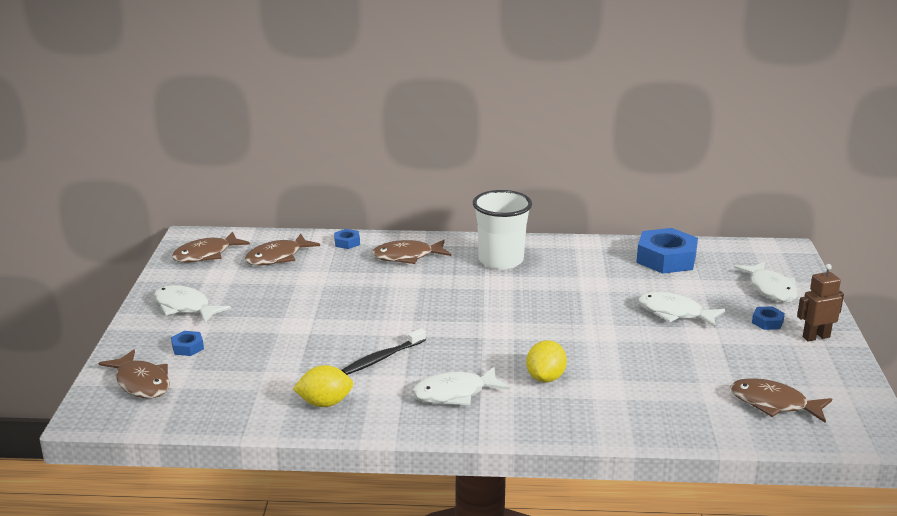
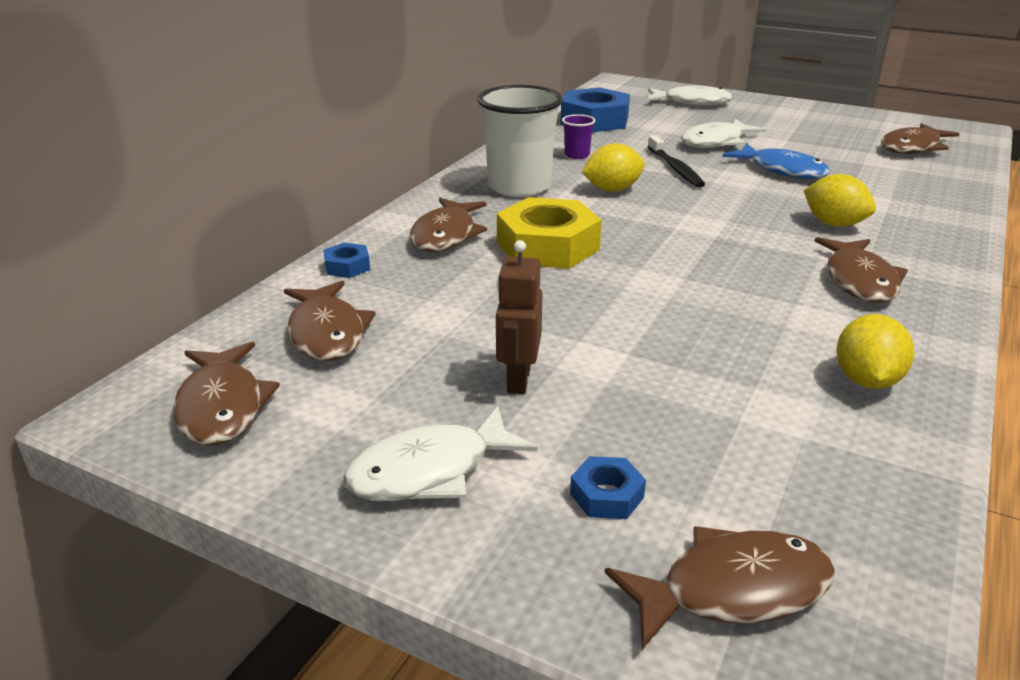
camera: 65 degrees left, 5 degrees up
black toothbrush [341,328,426,375] -> black toothbrush moved to [647,135,705,188]
white fish [412,366,510,405] -> brown fish [815,237,908,303]
blue nut [752,306,785,330] -> none
brown robot [797,264,844,341] -> brown robot moved to [496,240,542,394]
none -> yellow nut [497,197,601,269]
none -> purple cup [562,114,595,159]
none -> yellow lemon [582,143,645,192]
none -> blue fish [722,143,830,179]

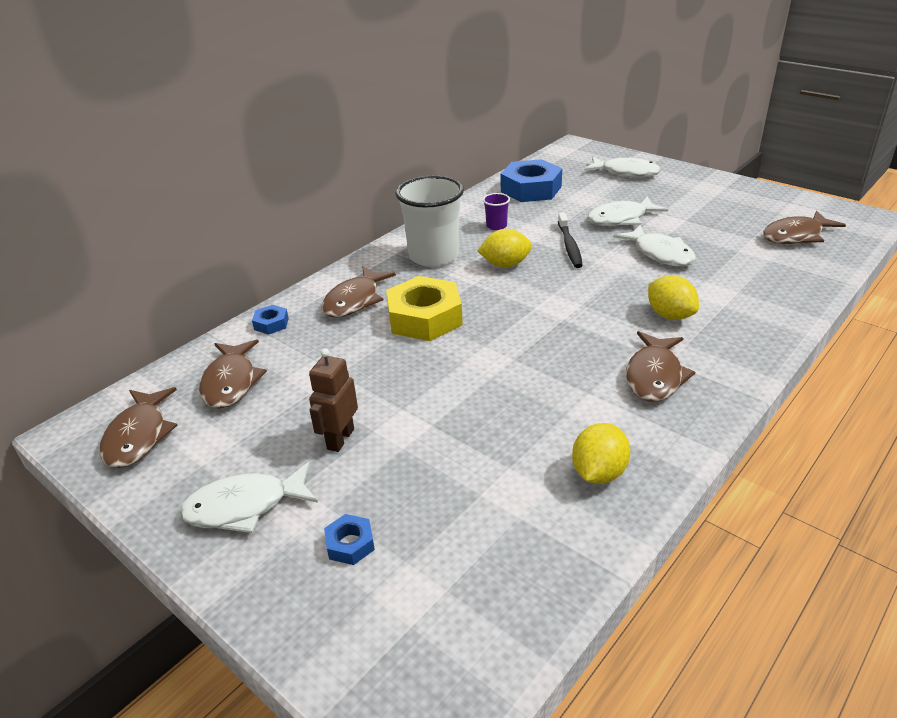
camera: 15 degrees right, 5 degrees up
brown fish [605,526,835,649] -> none
blue fish [722,143,830,179] -> white fish [613,224,696,266]

